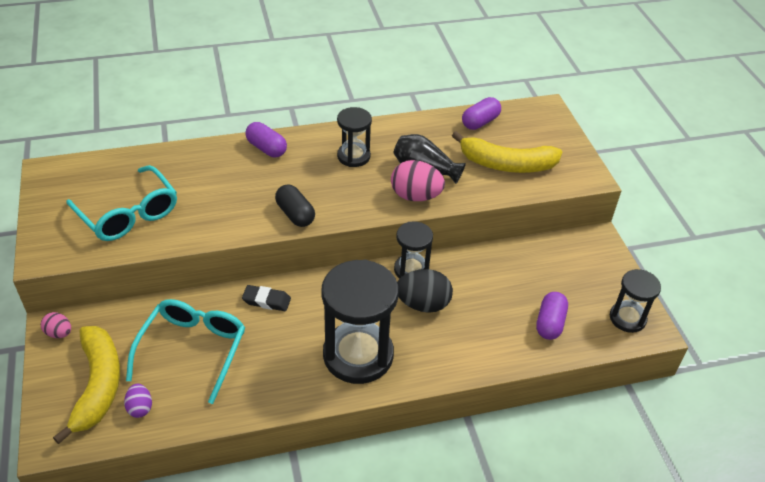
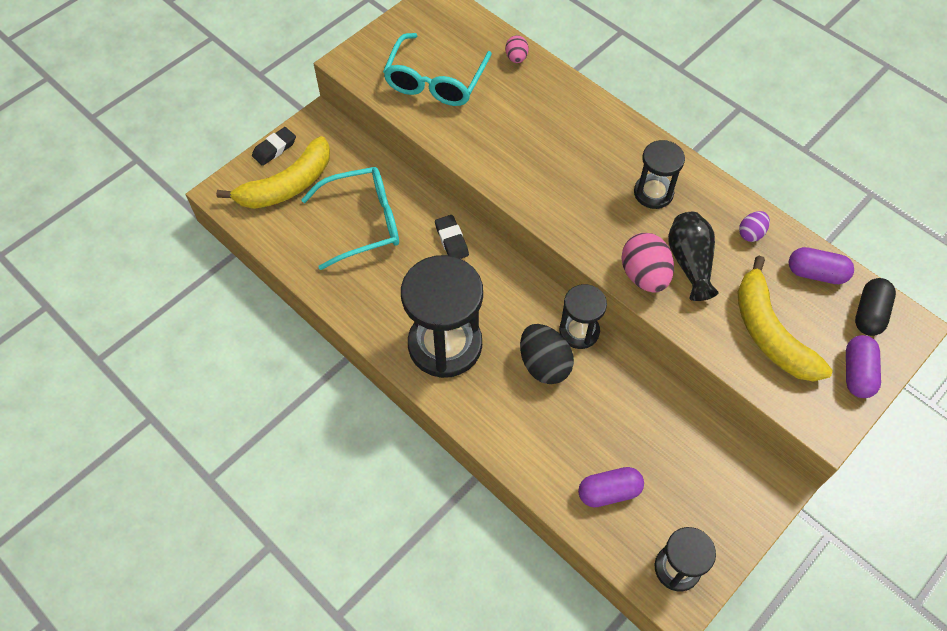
camera: 60 degrees right, 15 degrees up
pink egg [41,312,71,338] -> pink egg moved to [505,35,529,63]
purple egg [124,384,152,418] -> purple egg moved to [739,211,770,242]
purple capsule [245,122,287,157] -> purple capsule moved to [846,335,881,398]
black capsule [275,185,315,227] -> black capsule moved to [855,278,896,336]
none -> black eraser [252,127,296,166]

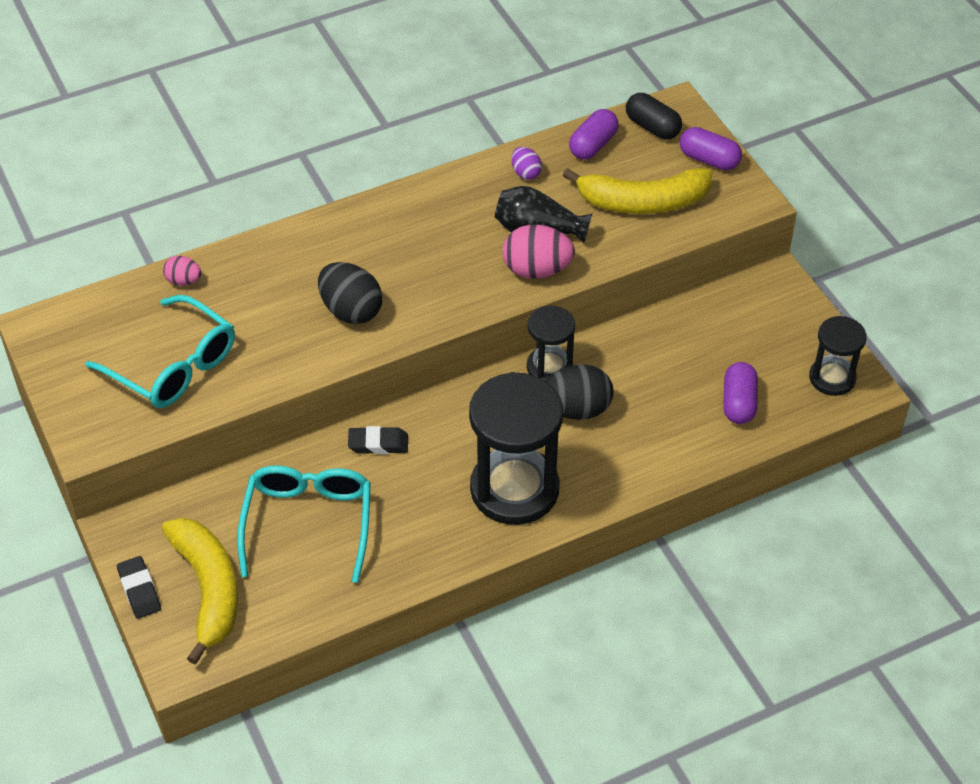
camera: 70 degrees left, 10 degrees down
black hourglass [634,140,685,209] -> none
none -> black egg [318,262,382,324]

